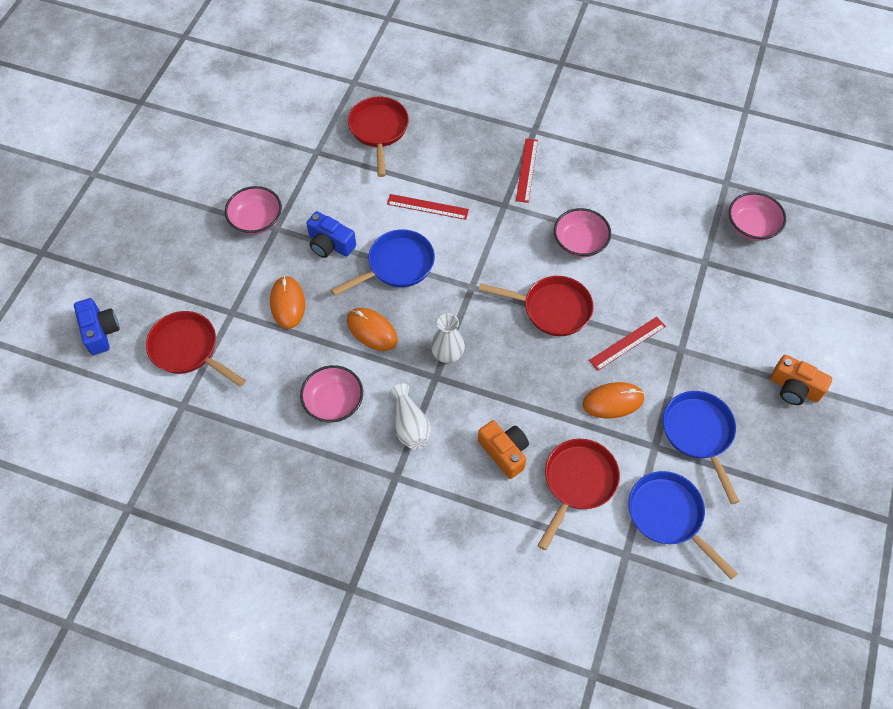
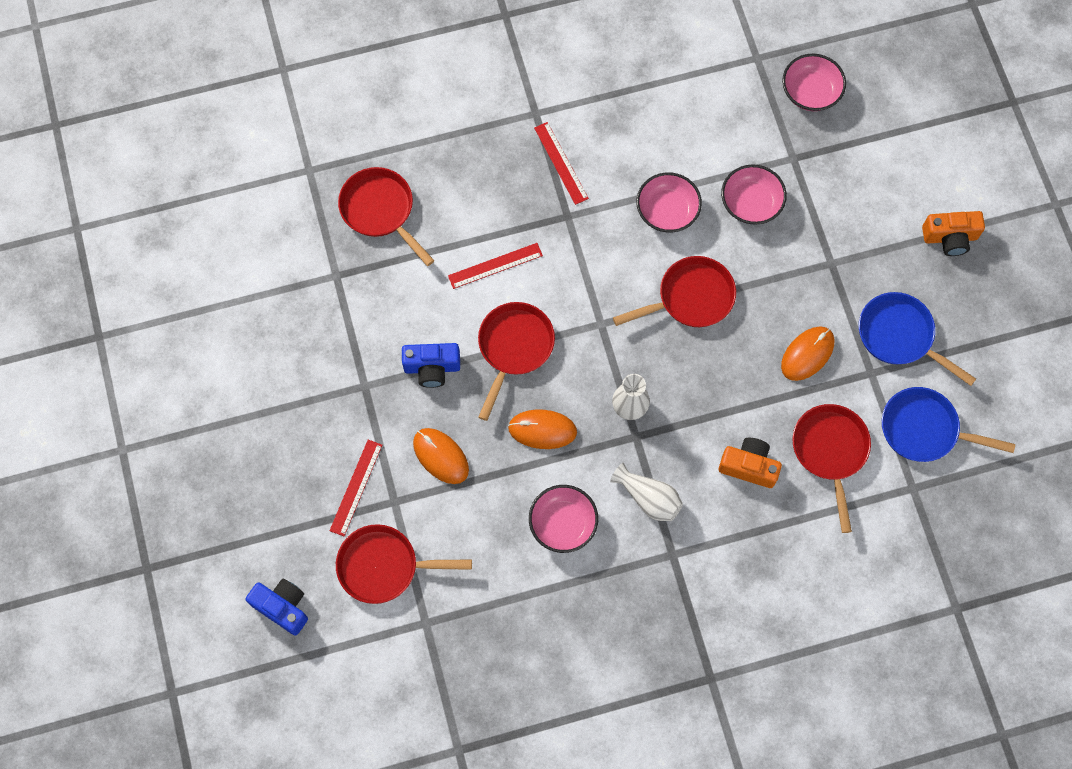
camera: 35 degrees left, 10 degrees up
pink bowl [225,186,282,235] -> pink bowl moved to [721,164,787,225]
blue pan [331,229,435,296] -> red pan [478,302,555,421]
red ruler [589,317,666,371] -> red ruler moved to [329,440,382,536]

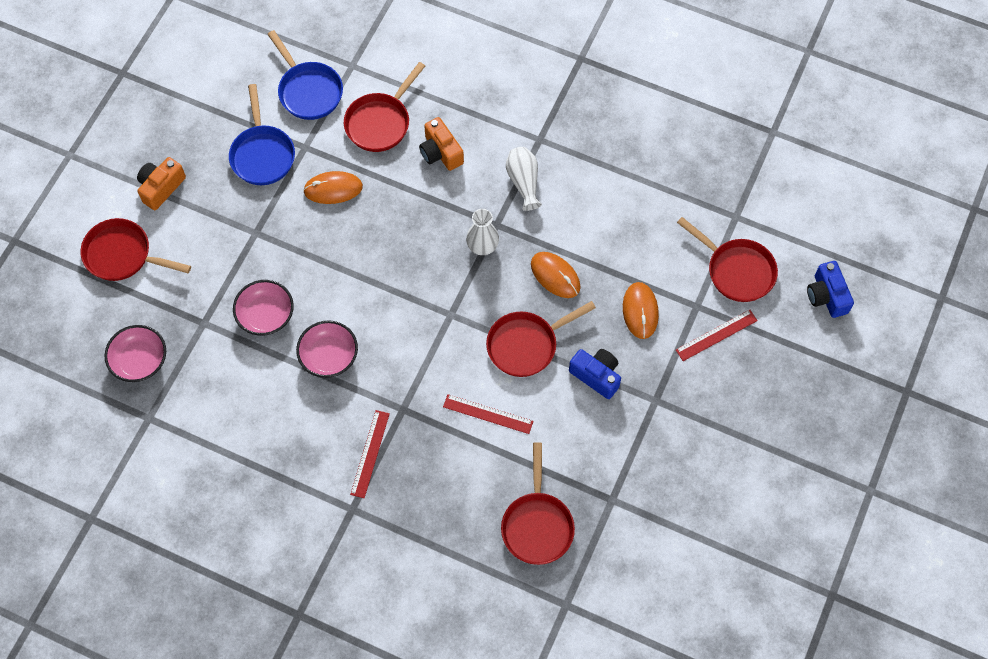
camera: 140 degrees left, 5 degrees down
pink bowl [529,485,598,553] -> none
red pan [613,256,736,327] -> red pan moved to [80,218,191,281]
orange camera [922,211,985,256] -> orange camera turned 90 degrees counterclockwise [137,157,186,210]

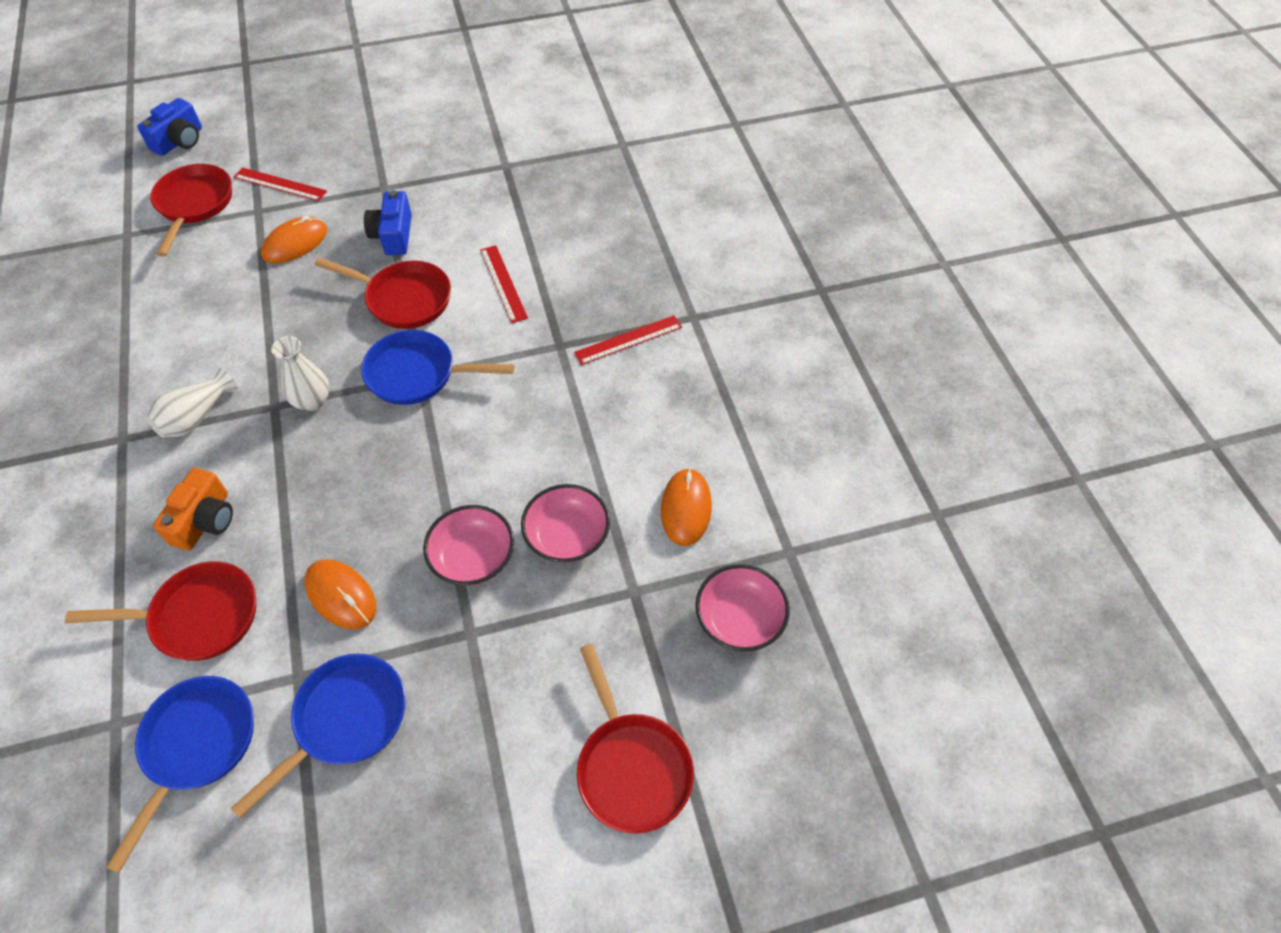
camera: 130 degrees left, 10 degrees down
orange camera [137,157,186,210] -> none
pink bowl [296,320,358,378] -> pink bowl moved to [423,505,514,586]
red pan [501,442,575,565] -> none
orange mouse [531,252,581,298] -> orange mouse moved to [661,468,712,546]
none -> blue pan [361,330,514,405]

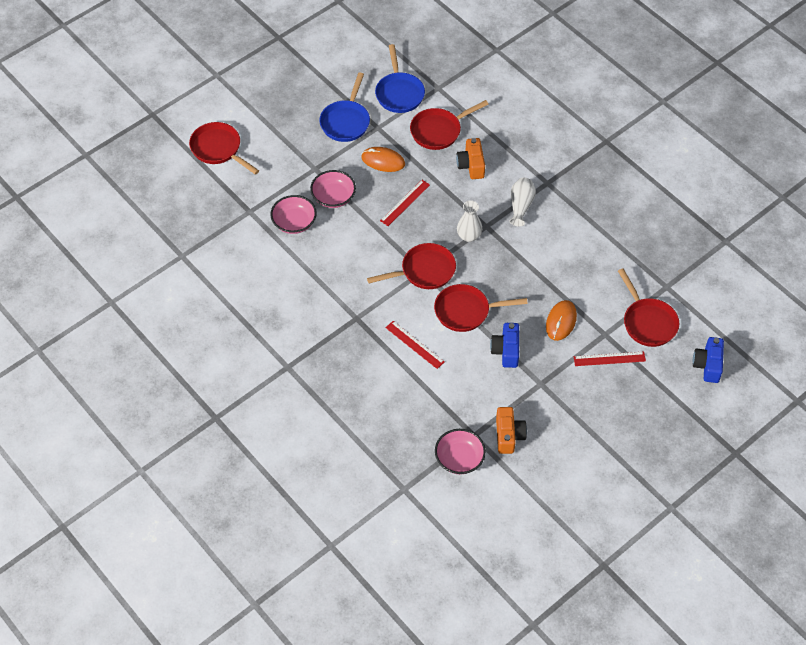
camera: 155 degrees right, 0 degrees up
blue pan [361,330,514,405] -> red pan [367,243,456,289]
blue camera [364,190,412,255] -> blue camera turned 150 degrees counterclockwise [490,323,519,368]
red ruler [574,315,682,365] -> red ruler moved to [380,180,430,226]
orange mouse [661,468,712,546] -> none
pink bowl [695,564,790,651] -> pink bowl moved to [435,429,486,474]
none -> orange camera [496,407,527,454]

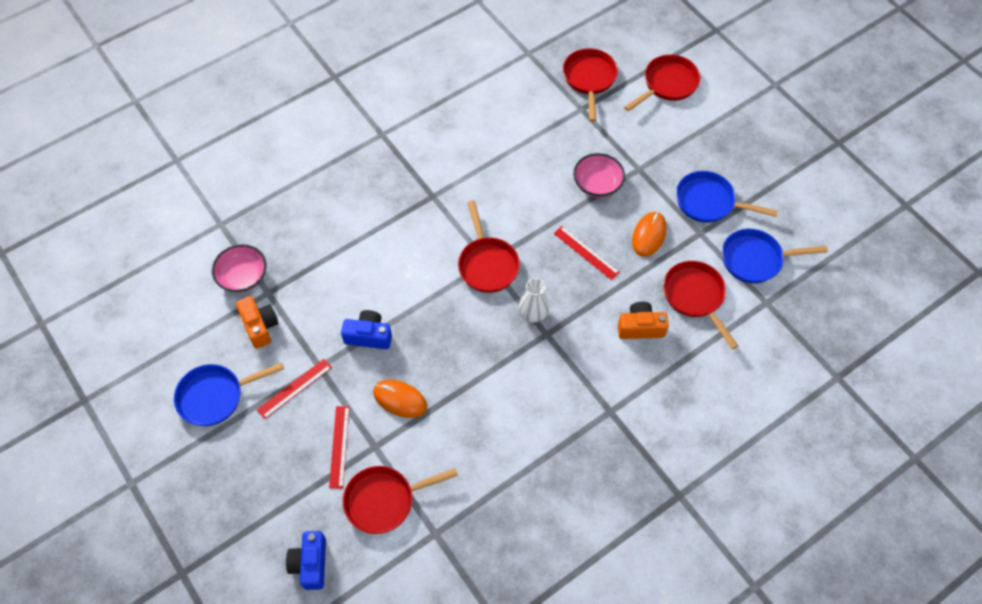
camera: 95 degrees right, 5 degrees up
pink bowl [270,195,317,234] -> none
red ruler [385,321,445,369] -> red ruler moved to [257,359,332,419]
red pan [434,284,528,332] -> red pan moved to [563,48,618,122]
orange camera [496,407,527,454] -> orange camera turned 120 degrees counterclockwise [236,296,279,349]
white vase [509,177,536,226] -> none
blue camera [693,337,724,383] -> blue camera turned 105 degrees counterclockwise [286,531,326,590]
none -> blue pan [174,363,284,426]

